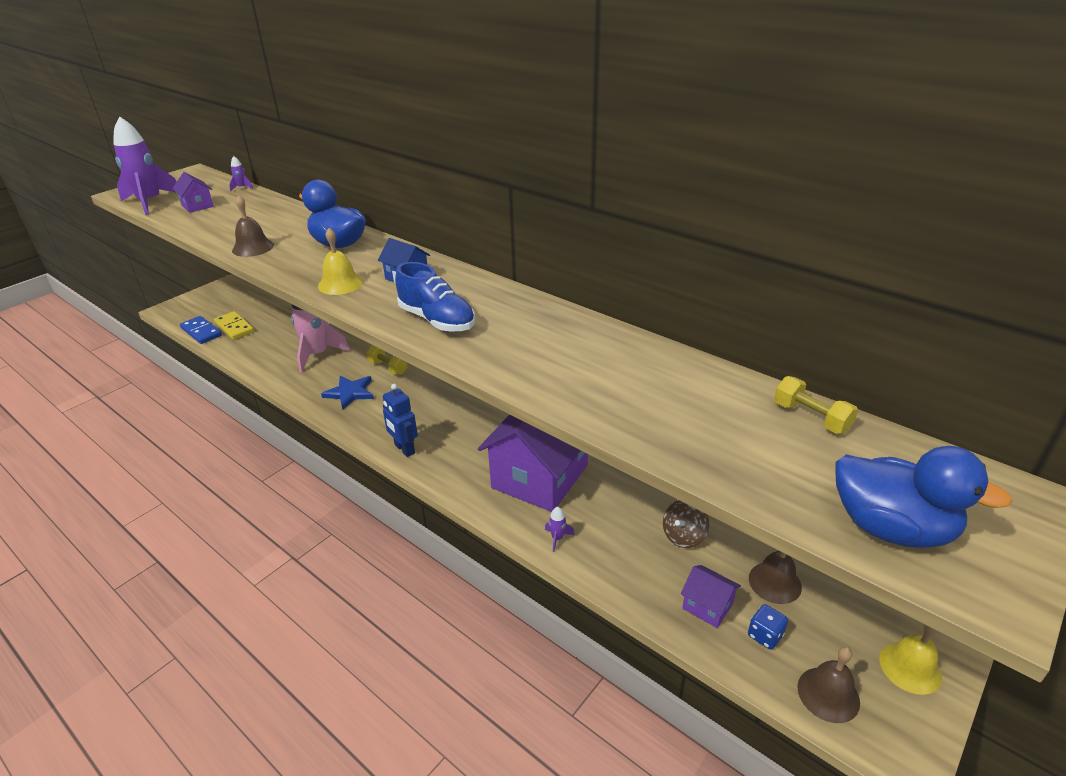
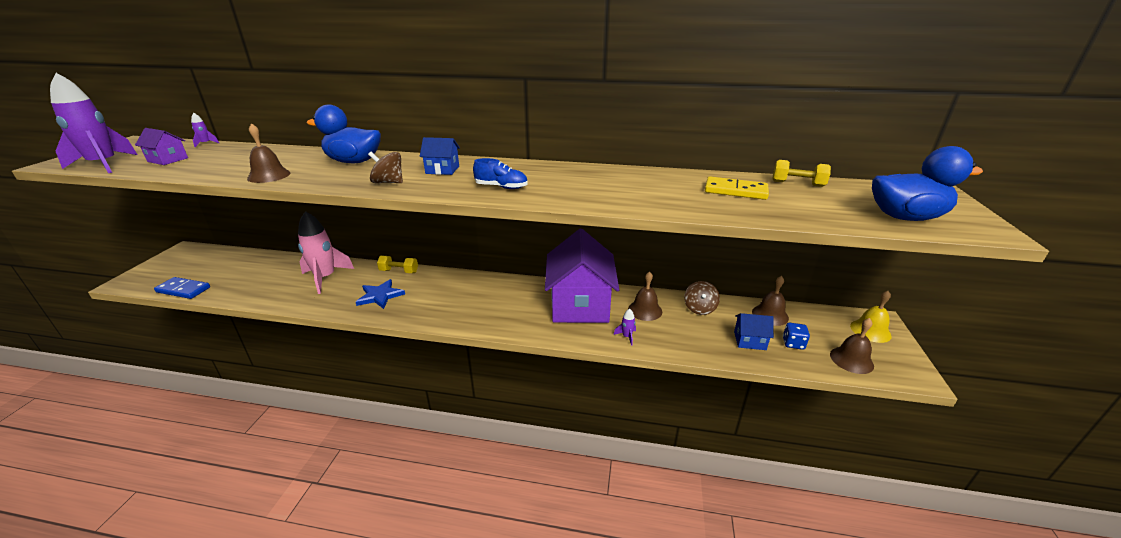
camera: 30 degrees left, 5 degrees down
yellow domino [214,311,254,340] -> yellow domino moved to [705,177,769,200]
yellow bell [318,228,363,295] -> brown spinning top [368,152,403,183]
blue robot [383,384,418,457] -> none
blue shoe [395,262,475,332] -> blue shoe [473,158,528,189], size x0.66
purple house [681,565,741,628] -> blue house [734,313,774,350]
none -> brown bell [628,272,662,321]

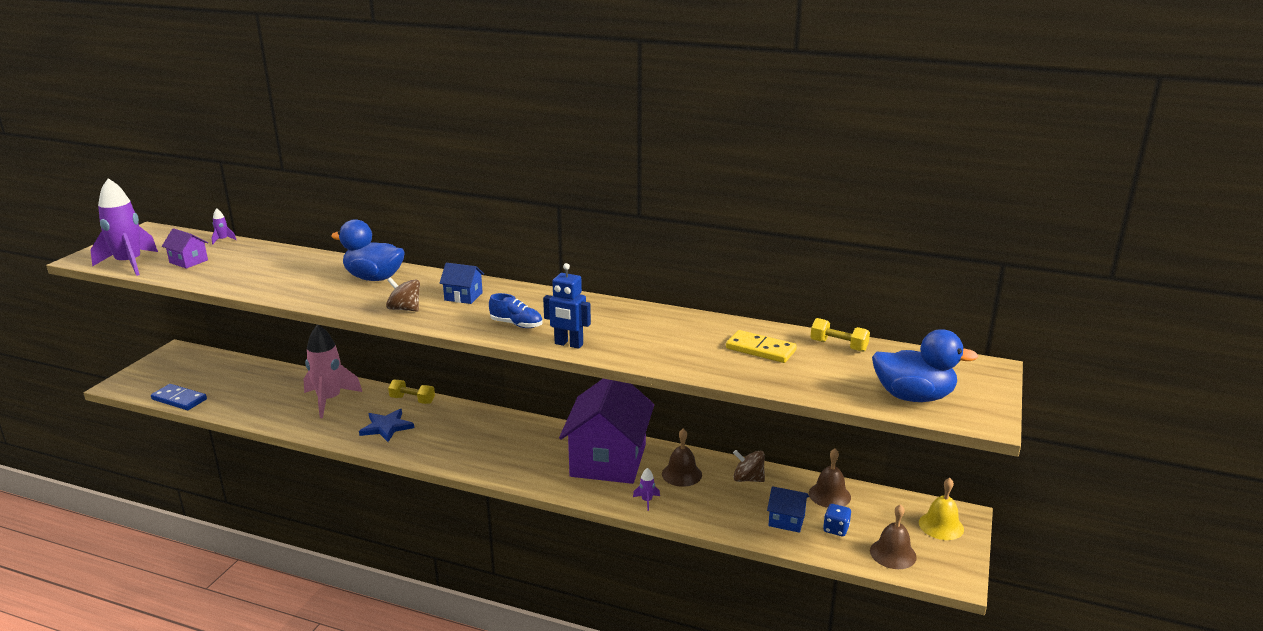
camera: 10 degrees right, 5 degrees down
brown bell [247,123,290,183] -> none
brown spinning top [684,281,720,315] -> brown spinning top turned 90 degrees clockwise [733,450,765,482]
none -> blue robot [543,263,591,349]

